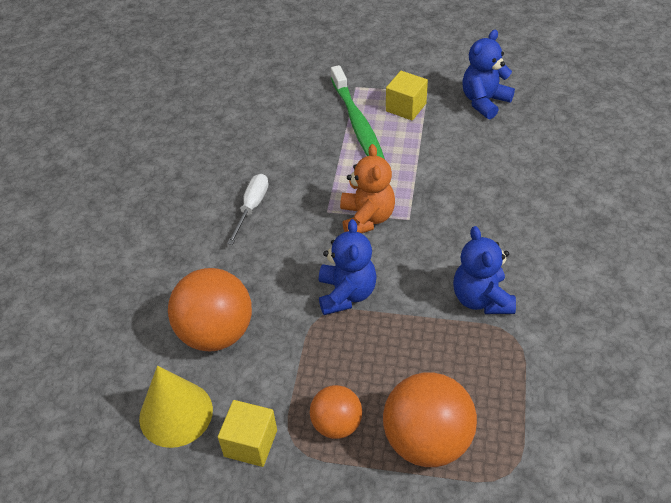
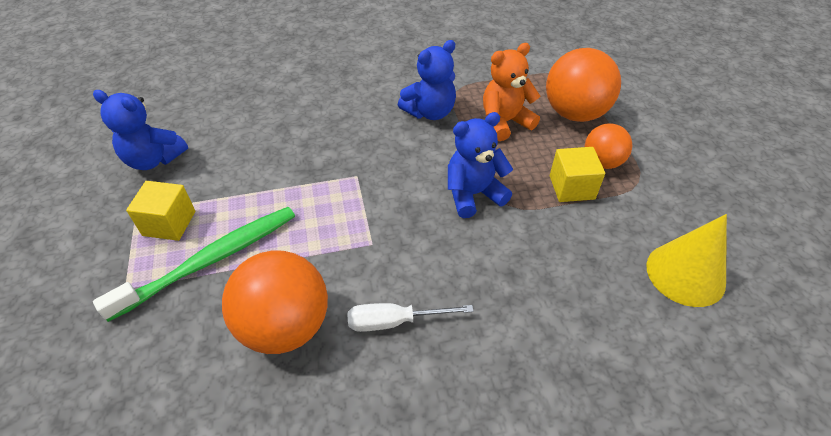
camera: 115 degrees left, 0 degrees up
orange ball [168,268,252,351] -> orange ball moved to [222,251,328,354]
yellow cube [218,400,277,467] -> yellow cube moved to [550,147,605,202]
orange teddy bear [340,144,395,233] -> orange teddy bear moved to [483,43,540,141]

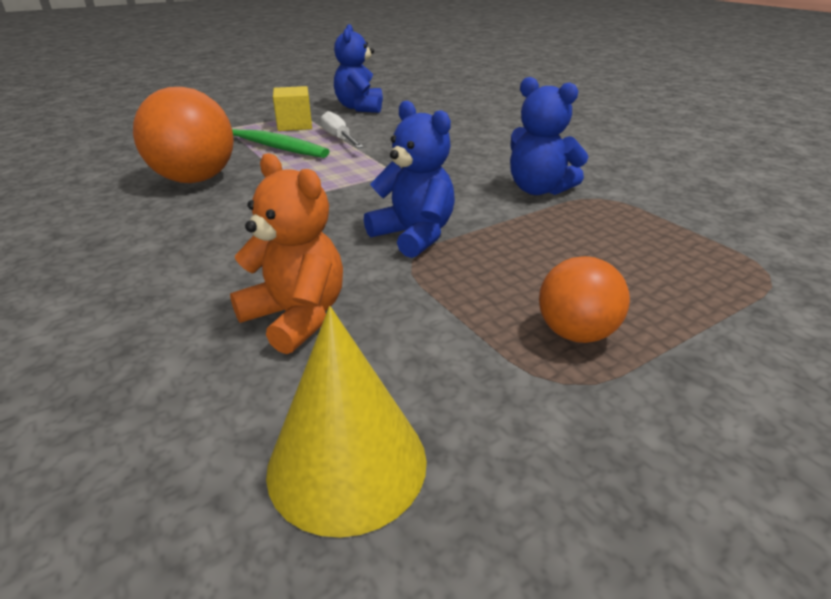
camera: 70 degrees right, 15 degrees down
white screwdriver [348,303,474,332] -> white screwdriver moved to [321,111,364,148]
orange teddy bear [483,43,540,141] -> orange teddy bear moved to [230,153,343,354]
orange ball [546,48,621,122] -> none
yellow cube [550,147,605,202] -> none

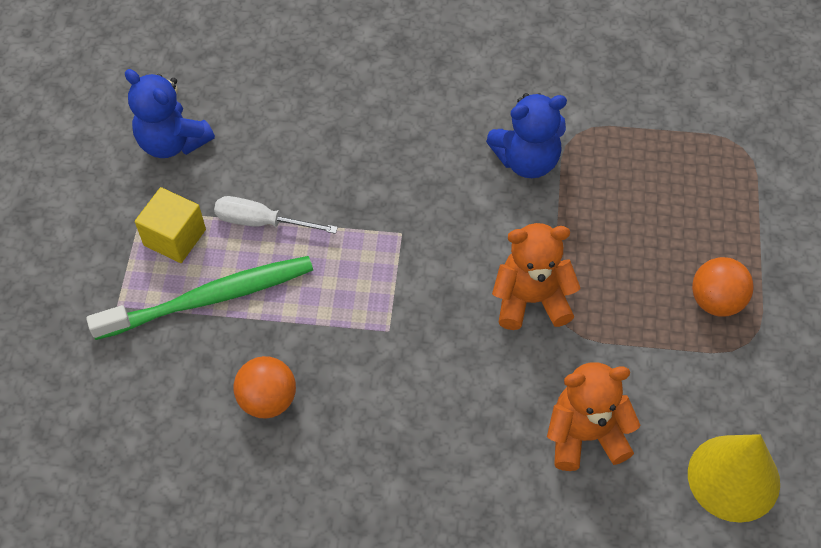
camera: 50 degrees left, 25 degrees up
orange ball [133,87,234,183] -> orange ball [233,356,296,419], size x0.59
blue teddy bear [364,101,455,258] -> orange teddy bear [492,223,581,330]

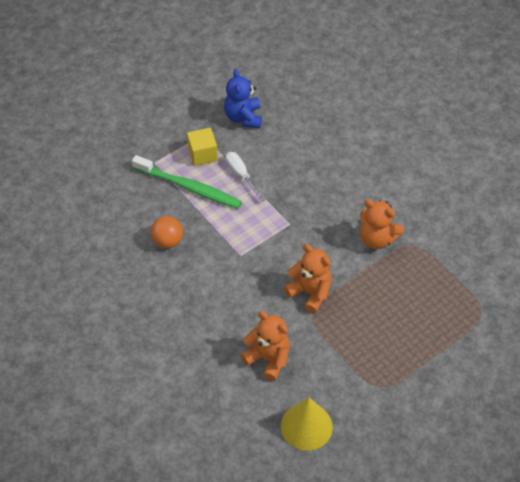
camera: 45 degrees right, 5 degrees down
blue teddy bear [486,93,567,178] -> orange teddy bear [360,200,404,249]
orange ball [692,257,754,316] -> none

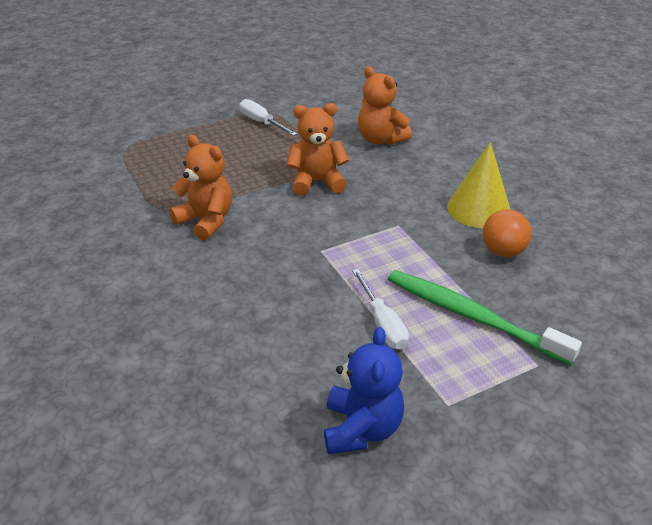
camera: 170 degrees left, 15 degrees down
yellow cube [187,128,218,166] -> none
yellow cone [281,398,333,451] -> yellow cone moved to [447,142,511,228]
orange teddy bear [284,244,332,313] -> orange teddy bear turned 120 degrees clockwise [286,103,349,196]
none -> white screwdriver [239,99,297,136]

